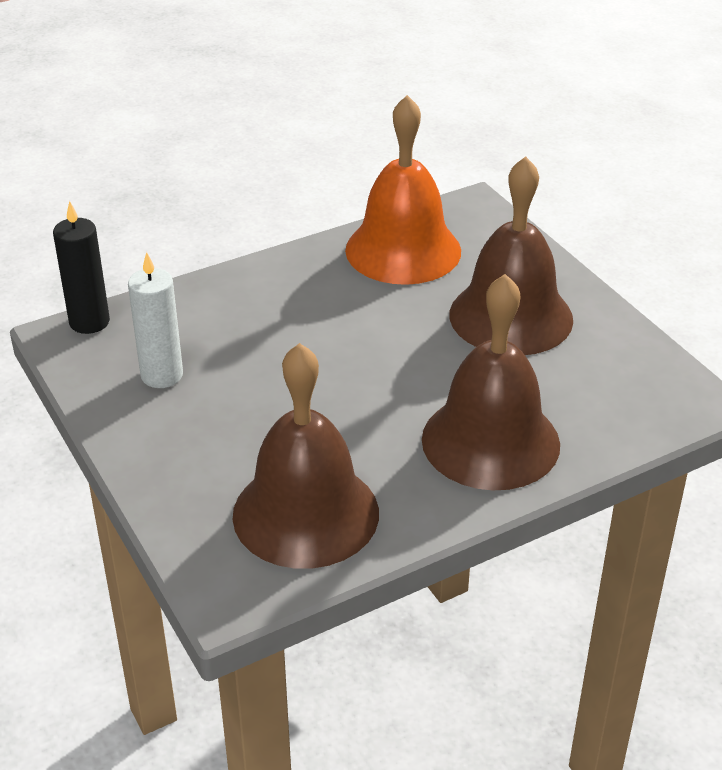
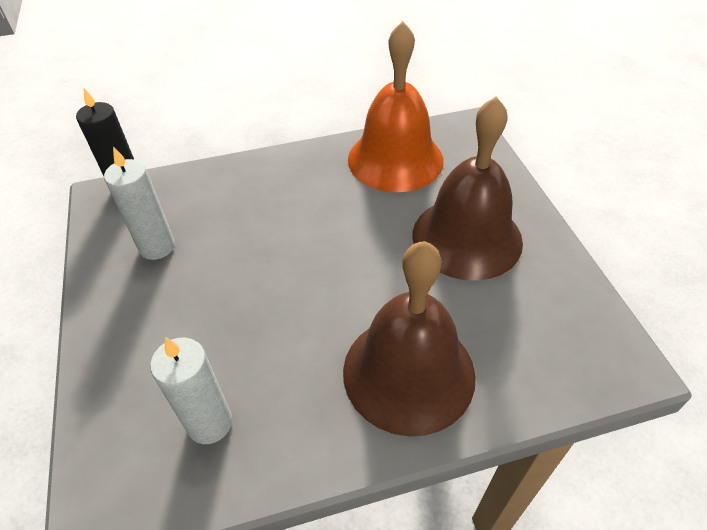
camera: 15 degrees right, 10 degrees up
brown bell [232,343,379,569] -> white candle [150,337,232,444]

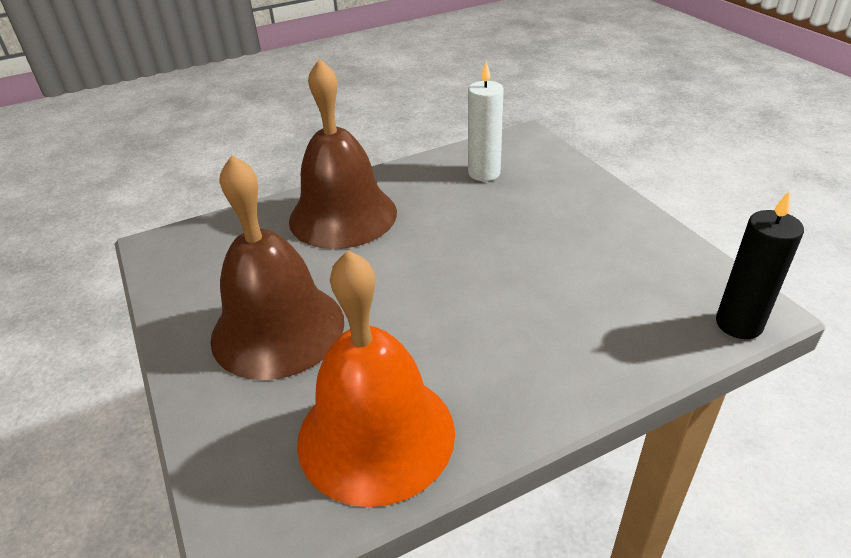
camera: 170 degrees right, 10 degrees down
white candle [104,147,175,260] -> none

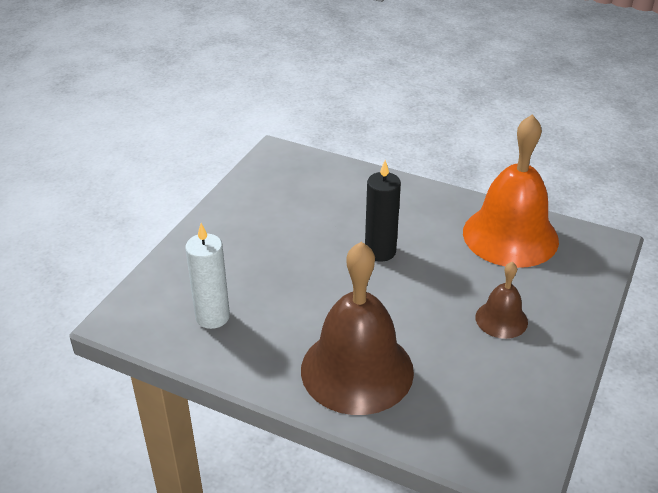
camera: 130 degrees left, 0 degrees up
brown bell [210,155,344,380] -> brown bell [475,262,528,339], size x0.49
black candle [716,191,804,339] -> black candle moved to [365,160,401,262]

